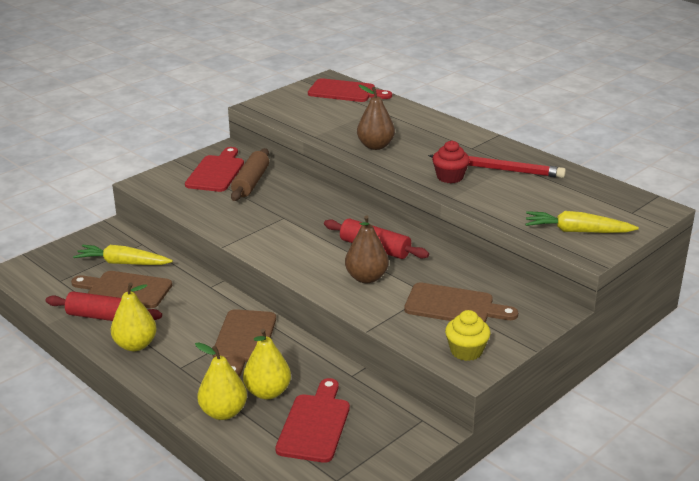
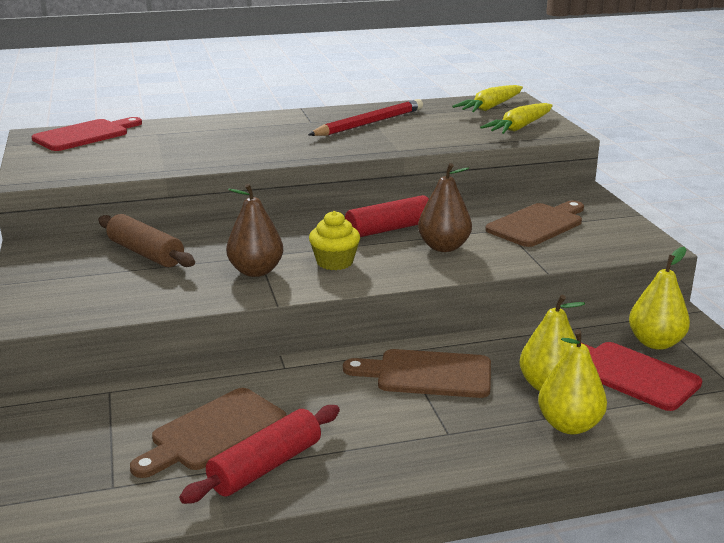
camera: 60 degrees left, 5 degrees down
yellow carrot [73,245,173,265] -> yellow carrot moved to [452,85,523,112]
yellow pear [111,283,157,351] -> yellow pear moved to [629,247,690,350]
red cutting board [185,147,244,192] -> none
brown cutting board [212,309,276,377] -> brown cutting board turned 150 degrees clockwise [343,349,491,398]
brown pear [357,85,395,150] -> brown pear moved to [226,184,283,277]
red cupcake [432,141,470,183] -> none
yellow cupcake [445,310,490,361] -> yellow cupcake moved to [309,211,360,270]

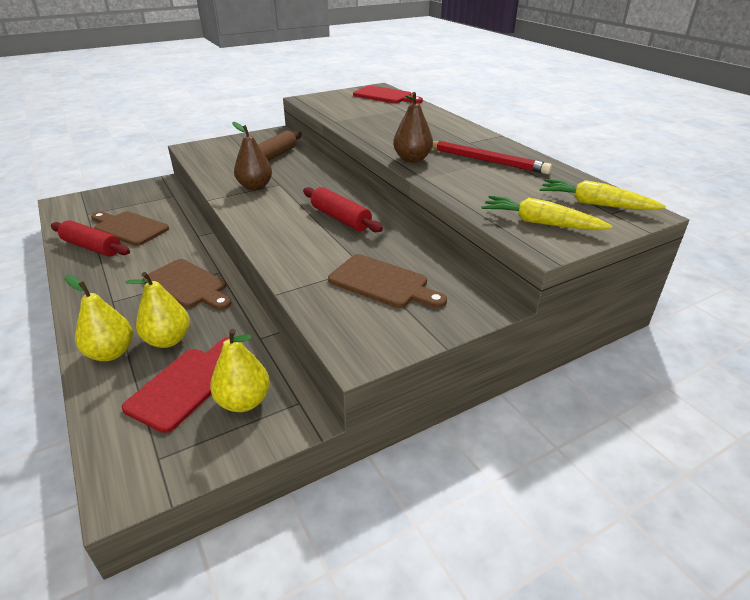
camera: 75 degrees right, 10 degrees up
yellow cupcake [309,211,360,270] -> none
brown cutting board [343,349,491,398] -> brown cutting board turned 135 degrees clockwise [143,259,231,310]
brown pear [418,163,472,252] -> brown pear moved to [393,92,433,163]

